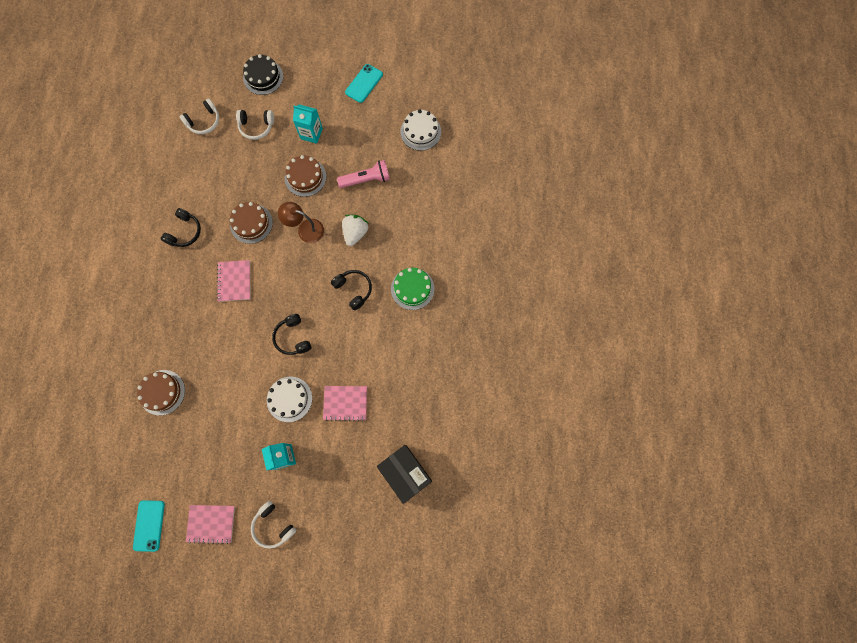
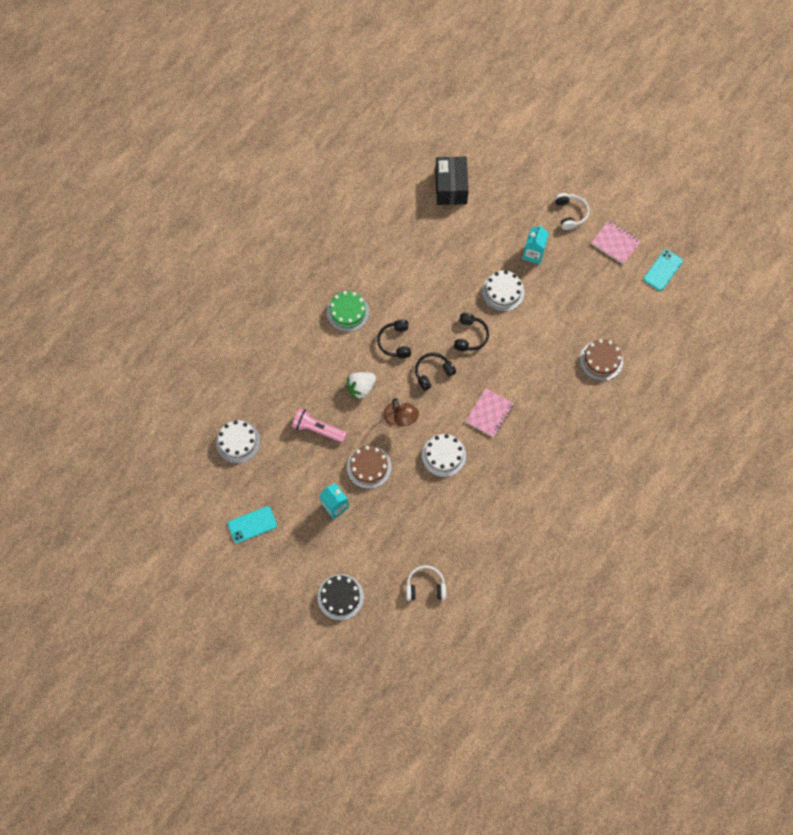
camera: 145 degrees left, 5 degrees down
black headphones [161,208,201,247] -> black headphones moved to [415,353,456,391]
brown cake [230,202,273,244] -> white cake [422,434,466,477]
white headphones [236,110,274,140] -> none
pink notebook [323,386,367,421] -> none

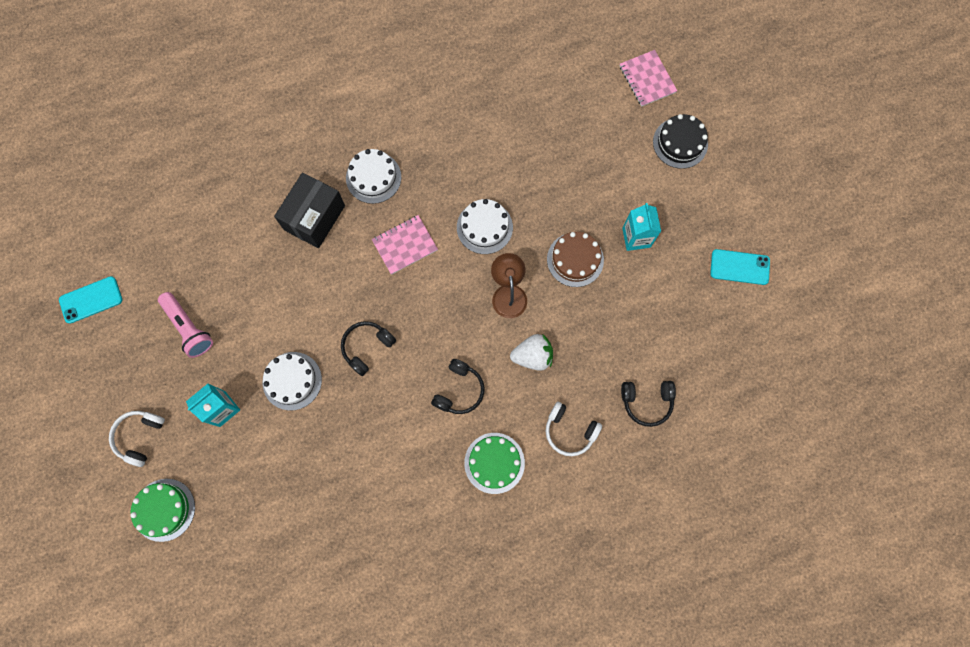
camera: 150 degrees left, 5 degrees up
white cake [216,420,260,463] -> white cake moved to [346,149,401,204]
pink flashlight [292,408,347,443] -> pink flashlight moved to [158,292,213,358]
white headphones [406,565,446,601] -> white headphones moved to [546,401,602,456]
black headphones [415,353,456,391] -> black headphones moved to [621,381,676,427]
black box [435,157,469,205] -> black box moved to [274,172,345,248]
brown cake [580,339,623,381] -> none
pink notebook [591,221,641,264] -> pink notebook moved to [620,50,677,107]
none -> green cake [130,479,195,542]

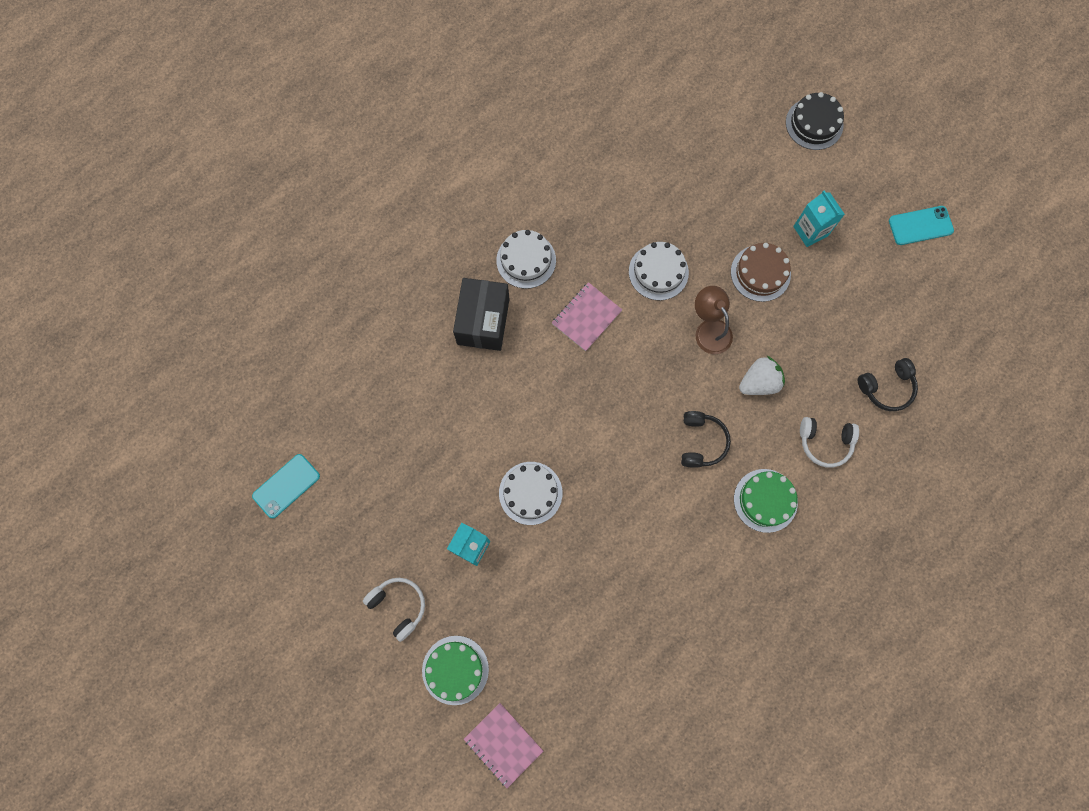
camera: 20 degrees left, 0 degrees up
white headphones [109,411,165,467] -> white headphones turned 135 degrees clockwise [363,578,425,642]
pink flashlight [158,292,213,358] -> none
black headphones [341,321,396,376] -> none
pink notebook [620,50,677,107] -> pink notebook moved to [464,703,543,788]

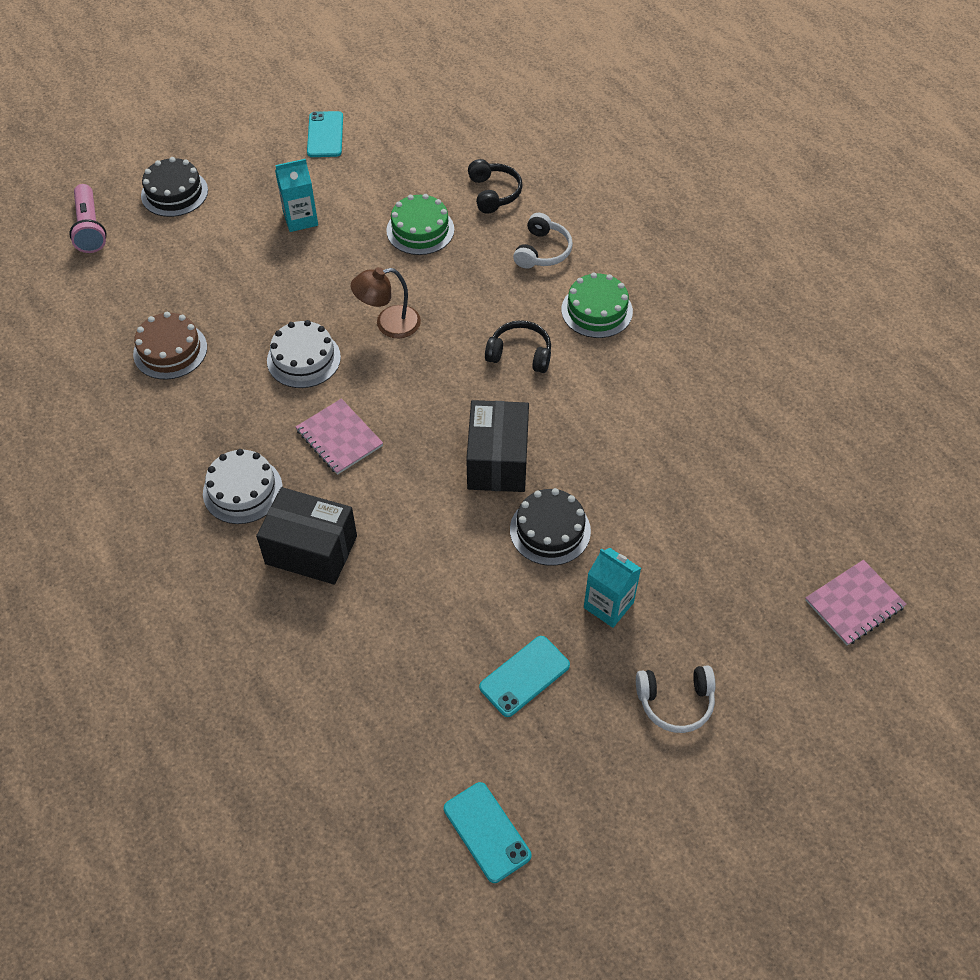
camera: 80 degrees left, 20 degrees down
white headphones [363,578,425,642] -> white headphones turned 150 degrees counterclockwise [636,666,715,733]
green cake [422,636,489,705] -> green cake moved to [386,194,454,255]
white cake [499,462,562,525] -> black cake [510,488,591,566]
brown cake [731,243,791,302] -> brown cake moved to [133,312,207,380]
white strawberry [739,356,785,395] -> none
none -> pink flashlight [69,184,107,253]
none -> black box [466,400,529,492]
none -> turquoise phone [479,636,570,717]

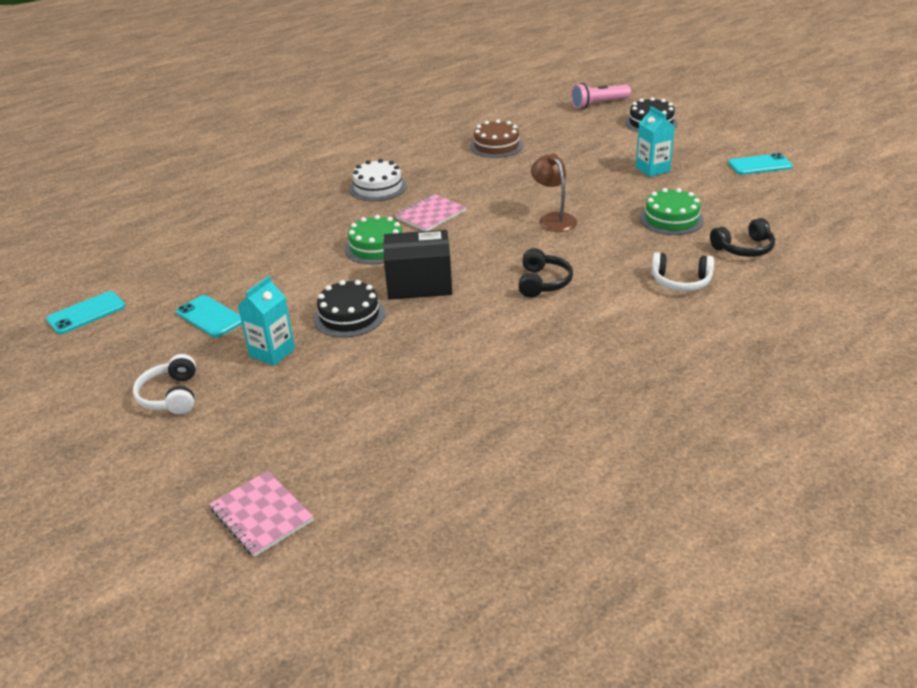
camera: 85 degrees right, 20 degrees down
black box [256,487,357,585] -> none
white cake [267,320,341,388] -> none
green cake [561,272,633,338] -> green cake moved to [345,215,402,264]

